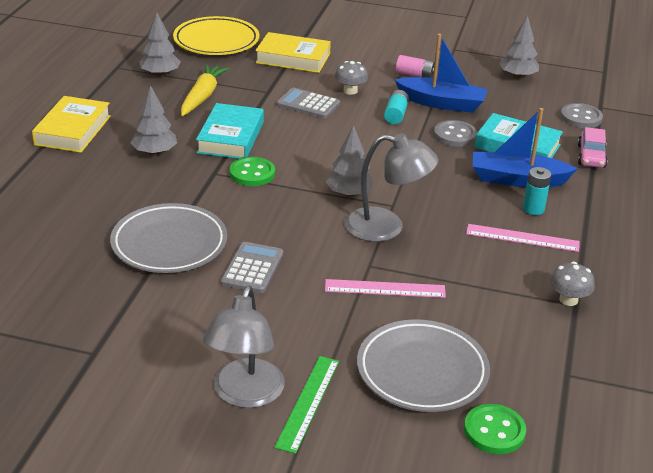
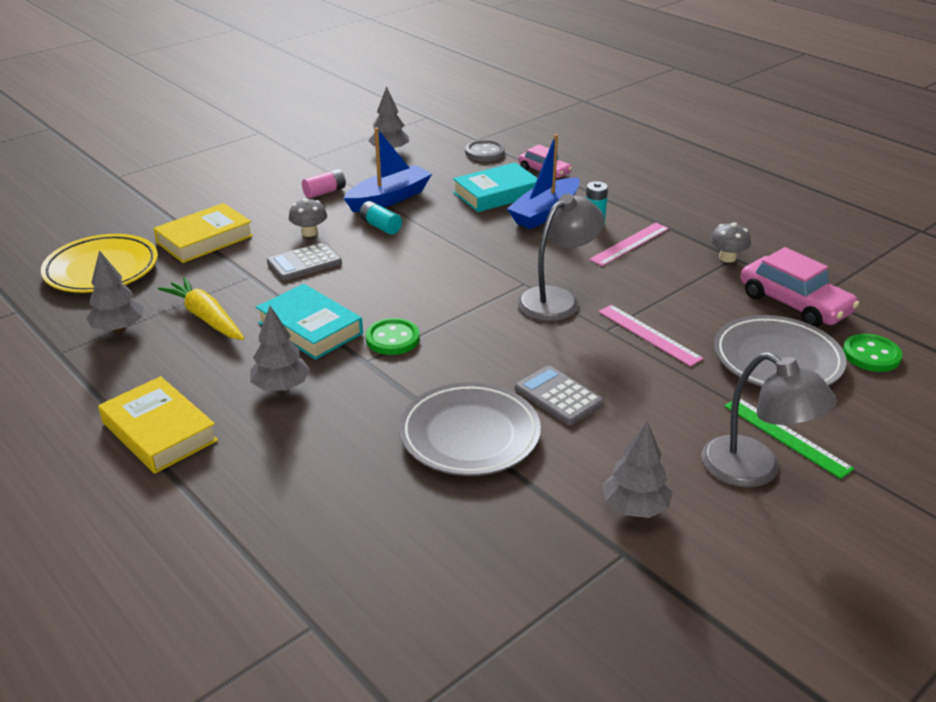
camera: 55 degrees left, 0 degrees up
pink ruler [325,279,446,298] -> pink ruler turned 75 degrees counterclockwise [598,305,703,367]
grey tree [326,125,374,197] -> grey tree moved to [602,421,673,518]
grey button [434,120,477,147] -> none
none -> pink car [740,247,859,327]

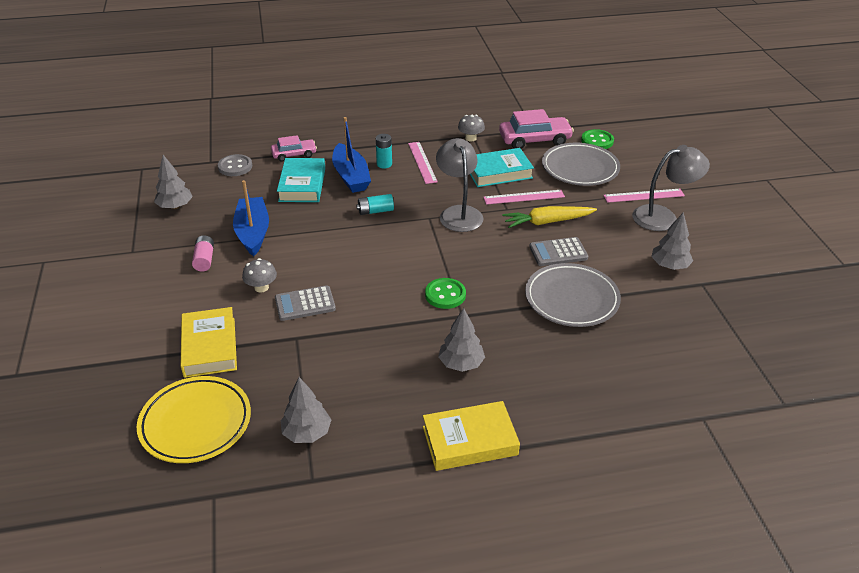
camera: 60 degrees left, 5 degrees up
yellow carrot [158,277,244,340] -> yellow carrot moved to [502,206,597,228]
turquoise book [256,284,363,360] -> turquoise book moved to [470,148,534,187]
grey calculator [267,242,342,281] -> grey calculator turned 75 degrees clockwise [275,285,336,321]
turquoise battery [359,201,402,235] -> turquoise battery moved to [356,194,394,215]
green ruler [724,398,854,479] -> pink ruler [603,189,685,203]

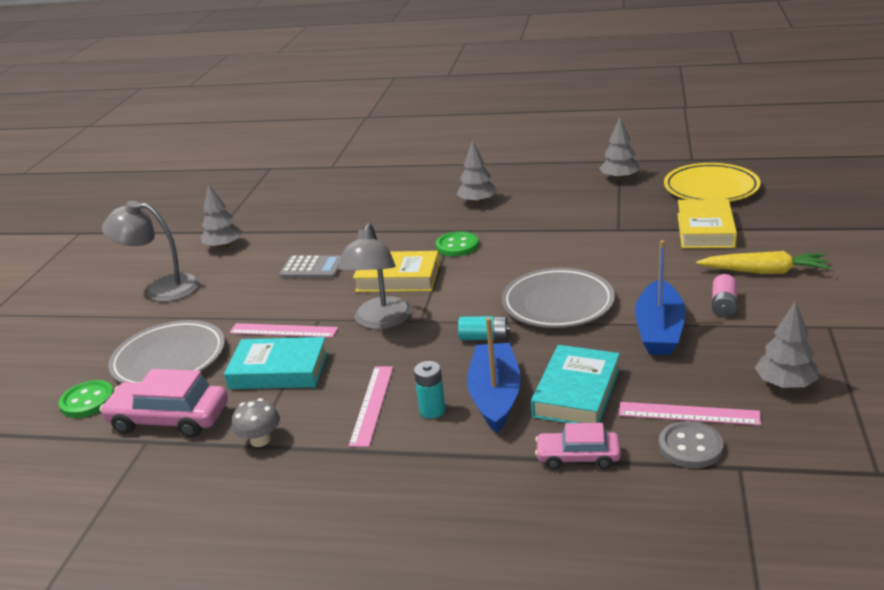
camera: 155 degrees left, 10 degrees down
grey mushroom [242,258,277,293] -> none
grey calculator [275,285,336,321] -> none
yellow book [423,401,520,471] -> yellow book moved to [353,251,440,292]
yellow carrot [502,206,597,228] -> yellow carrot moved to [696,251,830,274]
grey plate [525,263,621,327] -> grey plate moved to [502,268,615,328]
pink ruler [603,189,685,203] -> pink ruler moved to [619,402,761,425]

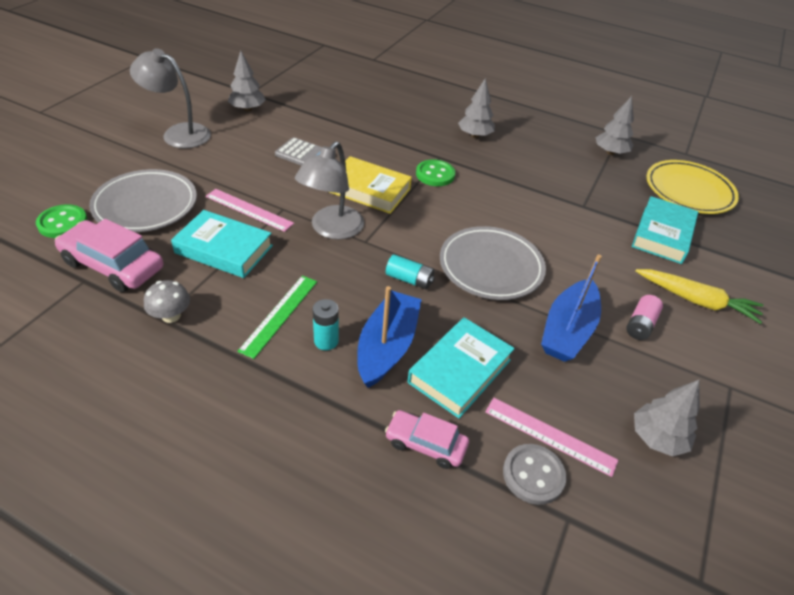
camera: 10 degrees right, 15 degrees up
pink ruler [349,367,393,447] -> green ruler [237,276,317,359]
yellow book [677,199,737,248] -> turquoise book [632,196,698,264]

